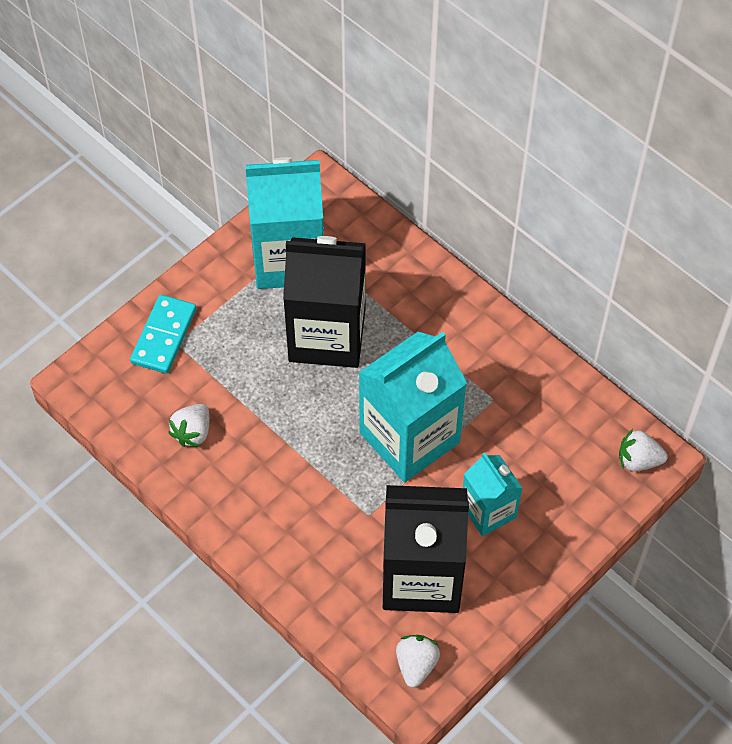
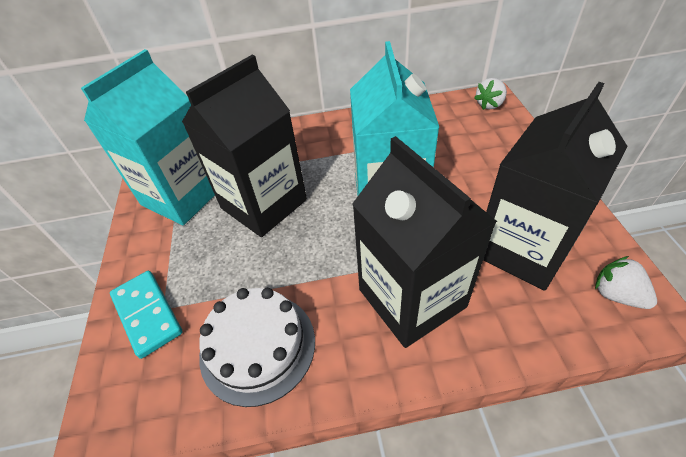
camera: 50 degrees left, 10 degrees down
white strawberry [168,404,209,447] -> white cake [199,288,315,407]
turquoise carton [463,452,522,536] -> none
none -> black carton [352,136,497,348]

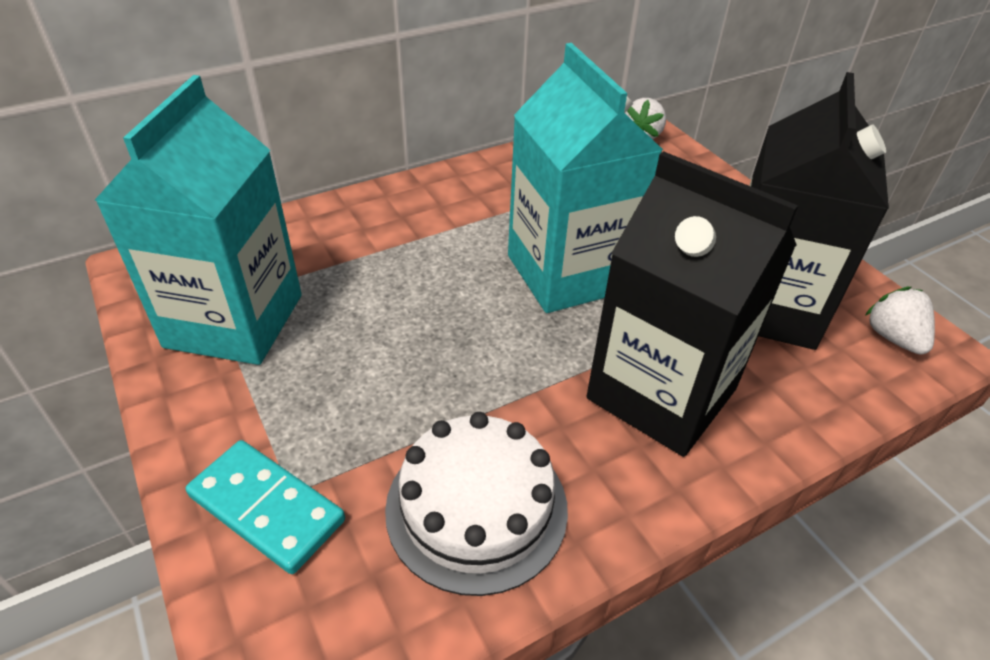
camera: 25 degrees left, 5 degrees down
black carton [182,55,307,237] -> none
white strawberry [595,256,657,309] -> white strawberry turned 45 degrees clockwise [866,287,935,355]

